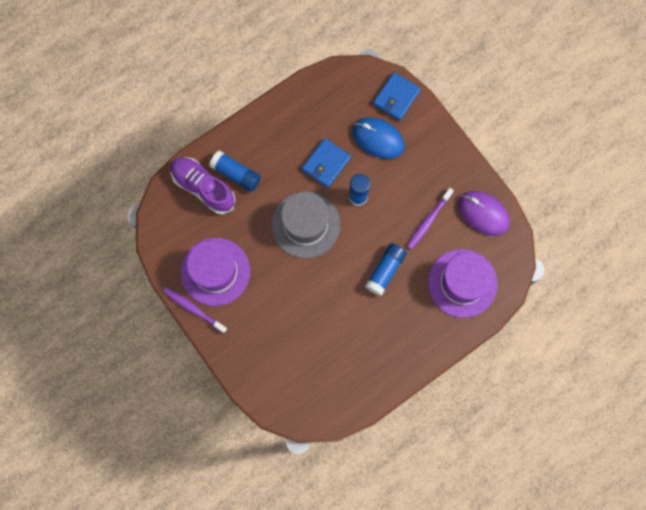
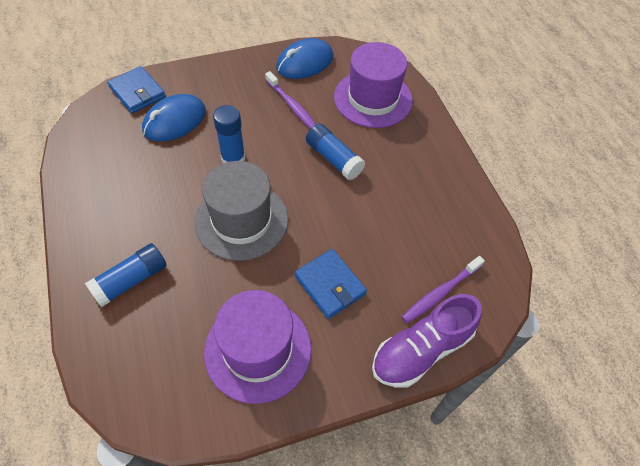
camera: 75 degrees left, 20 degrees down
purple toothbrush [163,287,227,333] -> purple toothbrush moved to [402,256,485,323]
purple shoe [171,157,235,214] -> purple shoe moved to [372,294,482,388]
blue wallet [302,138,351,188] -> blue wallet moved to [295,249,367,319]
purple mouse [458,191,510,236] -> blue mouse [276,38,333,79]

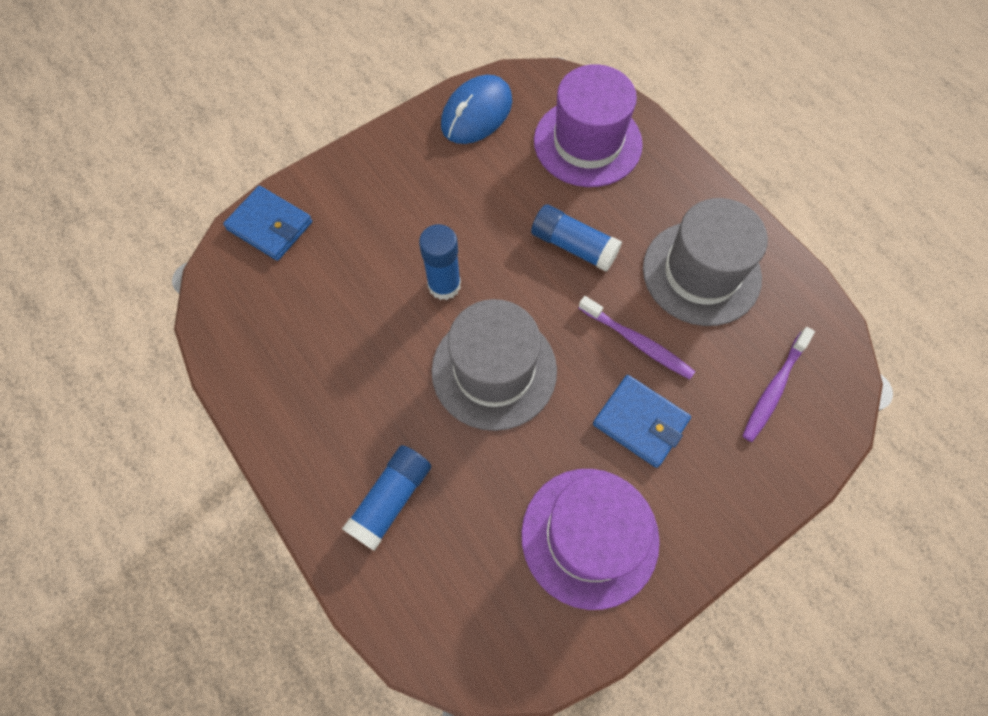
camera: 15 degrees left, 10 degrees up
blue mouse [142,94,206,141] -> none
purple toothbrush [265,71,316,129] -> purple toothbrush moved to [579,296,695,380]
purple shoe [372,294,482,388] -> none
none -> grey hat [643,198,768,326]

